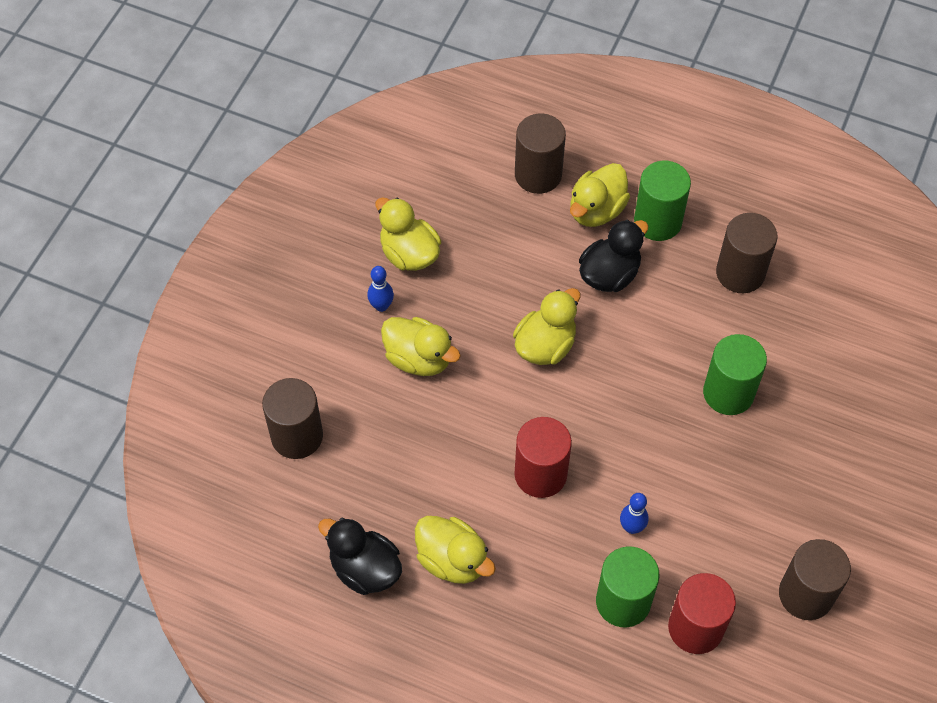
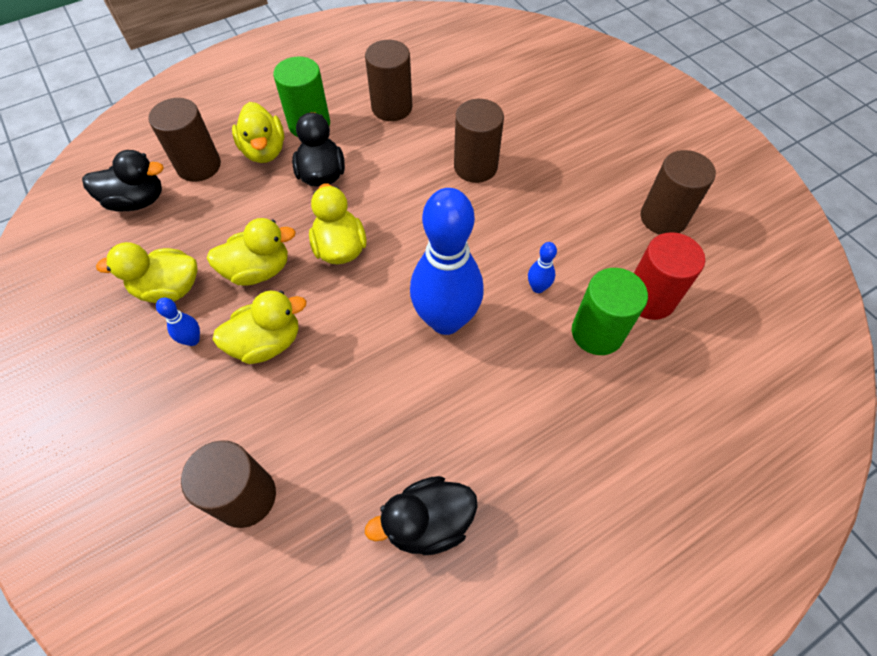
camera: 55 degrees left, 0 degrees up
yellow duck [415,516,496,584] -> yellow duck moved to [207,218,296,285]
red cylinder [514,417,572,498] -> blue bowling pin [410,188,484,335]
green cylinder [703,334,767,415] -> brown cylinder [454,99,504,183]
none -> black duck [82,150,164,212]

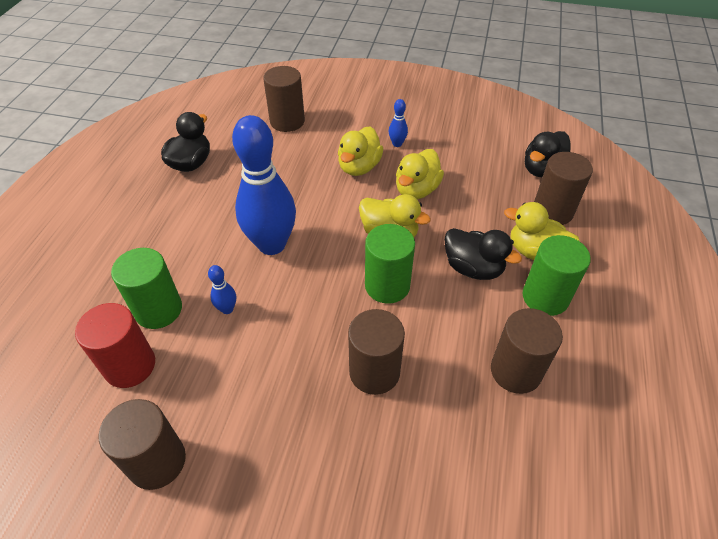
camera: 135 degrees right, 10 degrees down
yellow duck [96,242,198,303] -> none
none -> green cylinder [365,224,415,304]

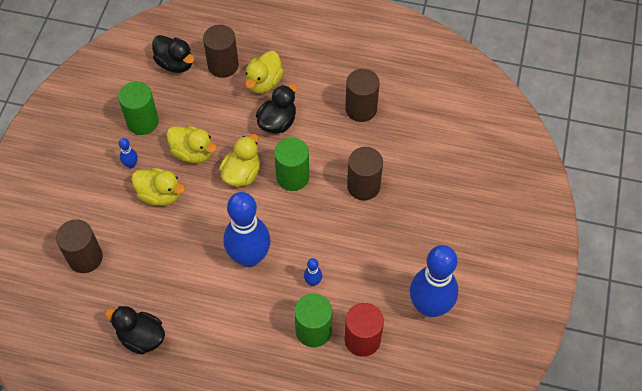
camera: 90 degrees left, 10 degrees up
brown cylinder [98,399,186,490] -> blue bowling pin [410,245,458,317]
green cylinder [523,235,591,316] -> green cylinder moved to [118,82,159,135]

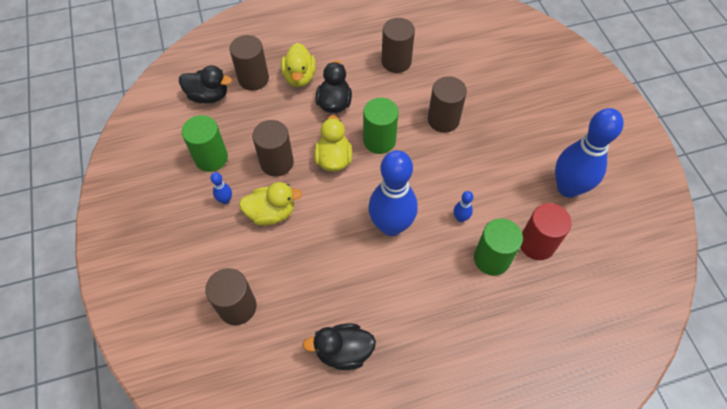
camera: 30 degrees left, 0 degrees up
yellow duck [166,126,217,163] -> brown cylinder [252,120,294,177]

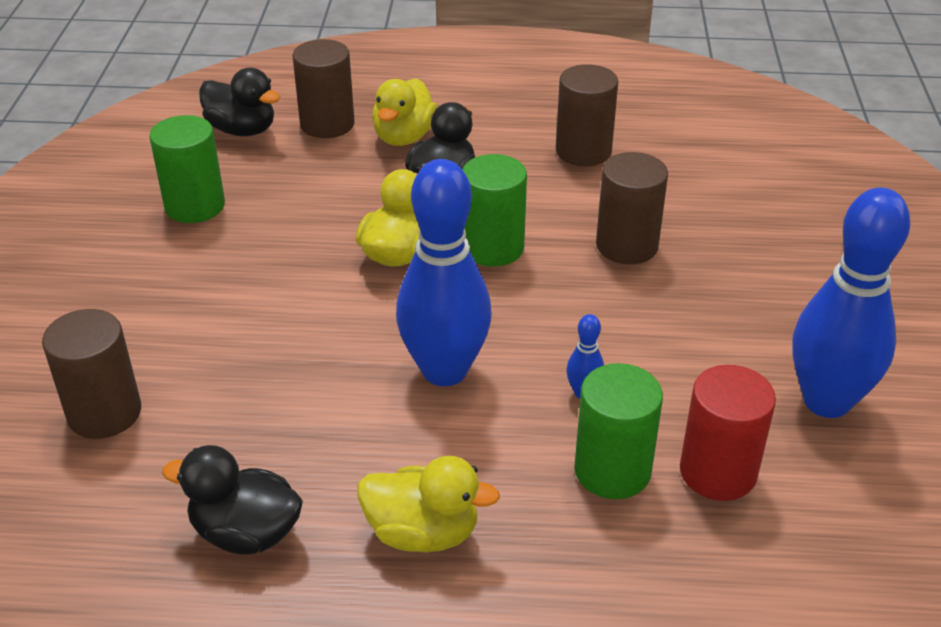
camera: 20 degrees right, 20 degrees down
blue bowling pin [210,172,232,204] -> none
yellow duck [239,182,302,226] -> yellow duck moved to [357,456,500,553]
brown cylinder [252,120,294,177] -> none

